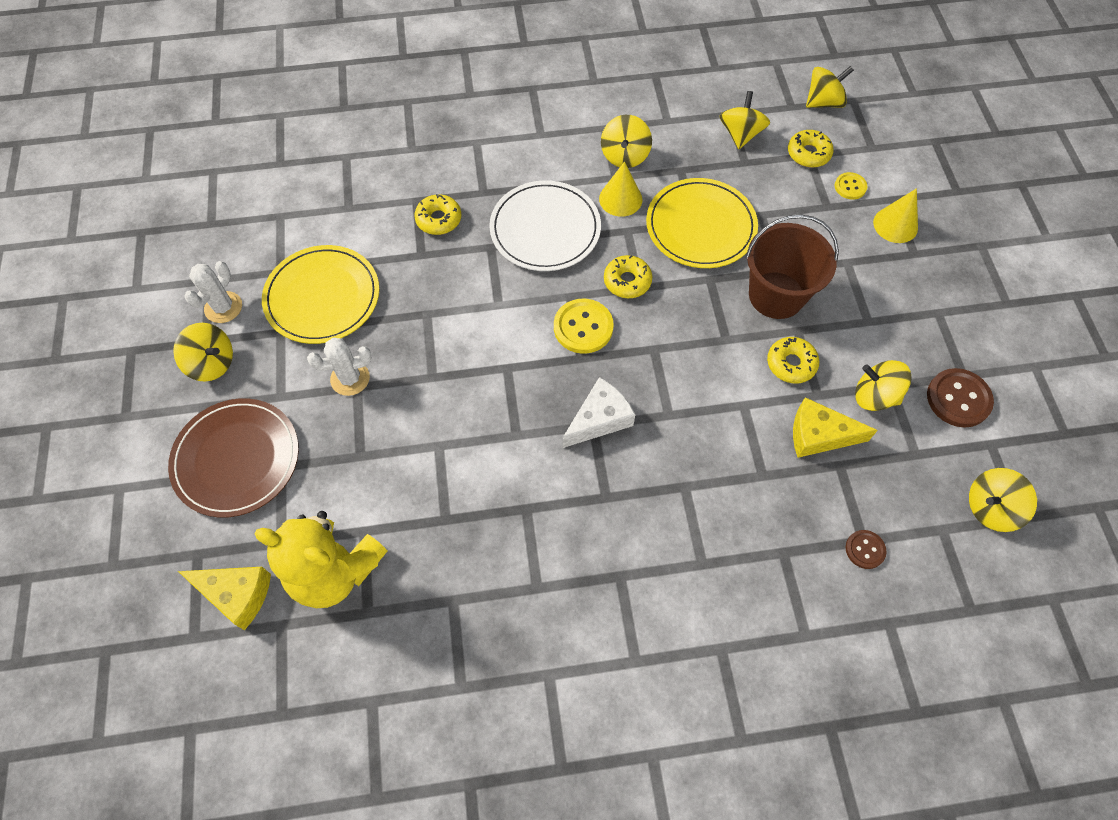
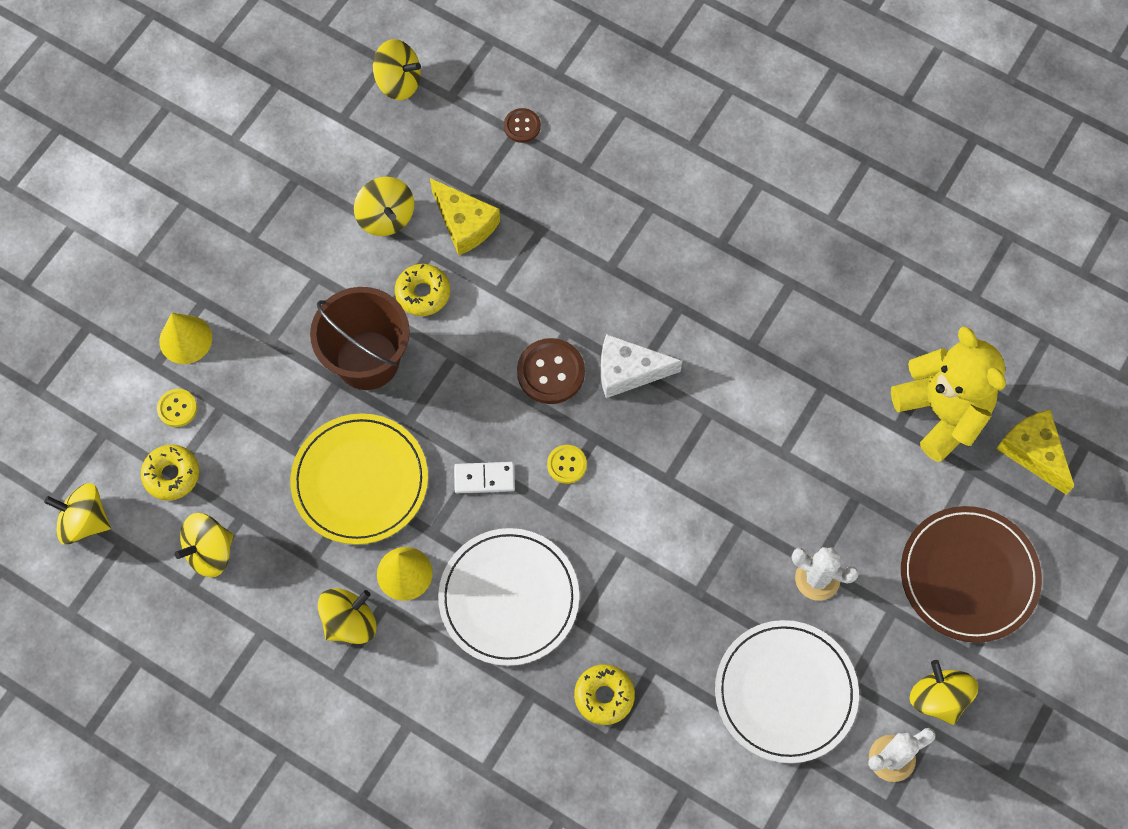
camera: 140 degrees left, 5 degrees up
yellow plate [262,245,379,344] -> white plate [715,620,859,763]
yellow button [554,299,614,354] -> yellow button [547,445,587,484], size x0.58
yellow donut [604,255,653,298] -> white domino [454,462,515,493]
brown button [927,368,994,428] -> brown button moved to [517,338,585,404]

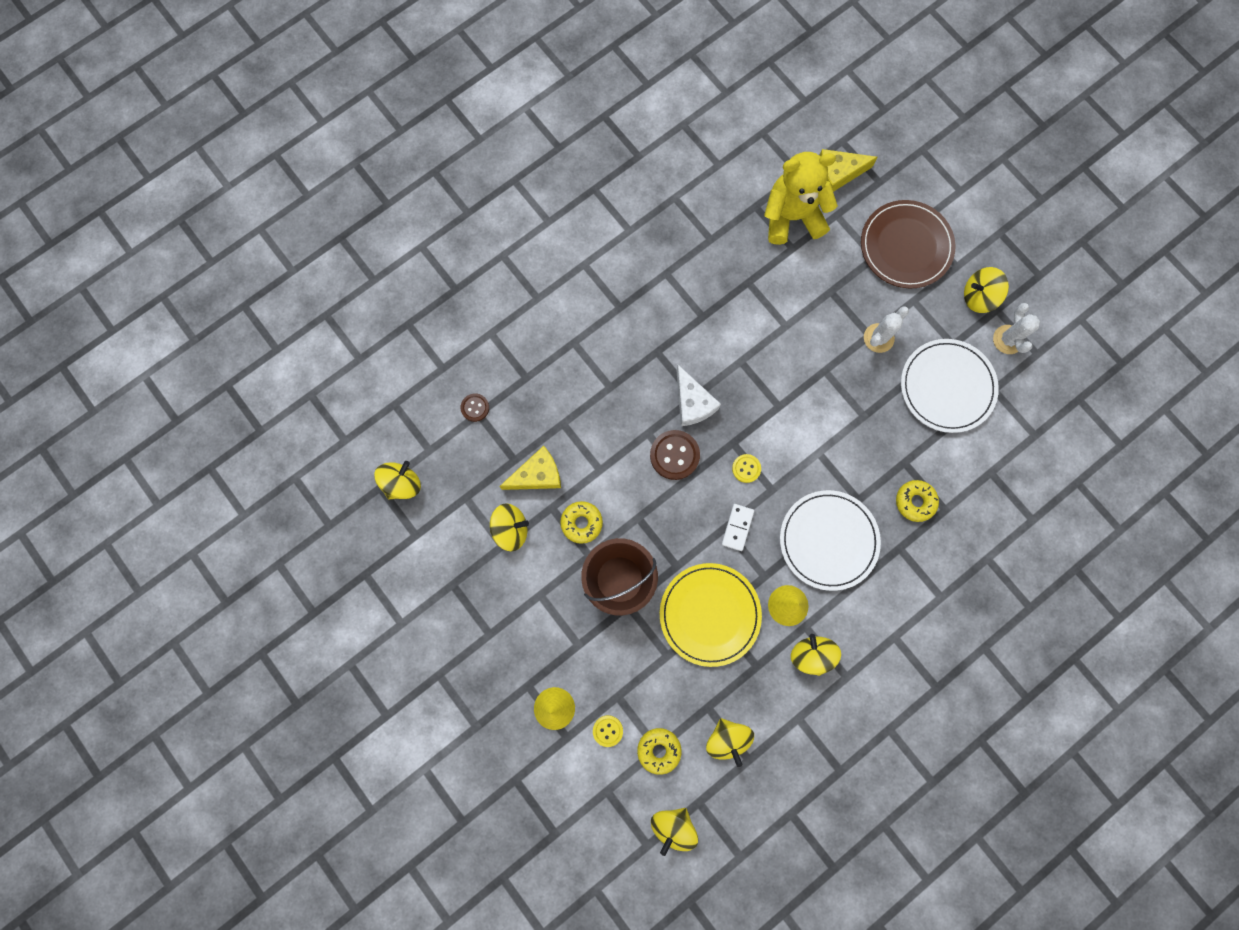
camera: 70 degrees left, 10 degrees up
white cheese [601,334,682,398] -> white cheese turned 45 degrees counterclockwise [676,365,721,426]

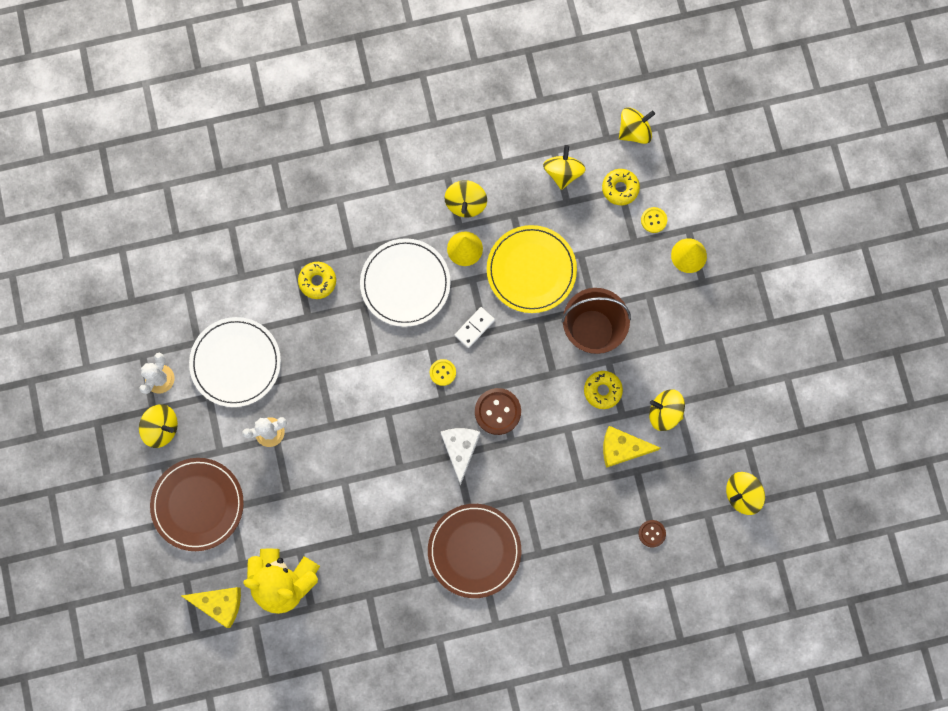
camera: 155 degrees left, 0 degrees up
none -> brown plate [428,504,521,598]

